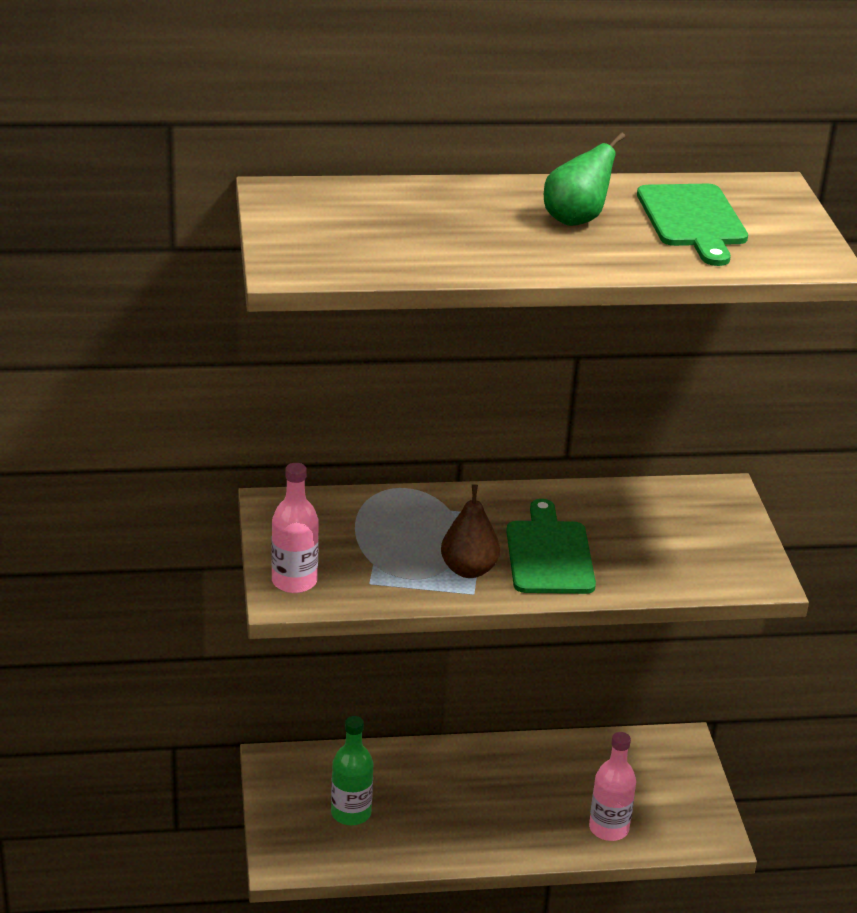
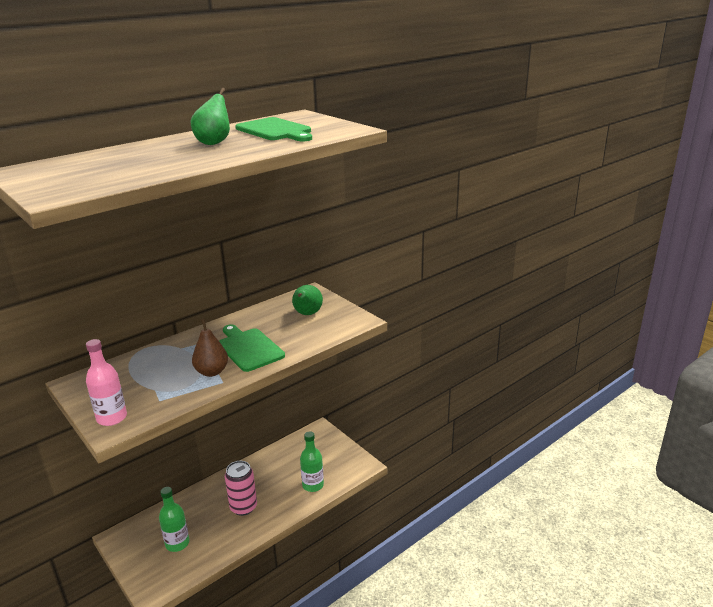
camera: 30 degrees left, 5 degrees down
pink bottle [589,732,636,841] -> green bottle [300,431,324,492]
none -> pink can [225,461,257,516]
none -> green pear [292,285,323,315]

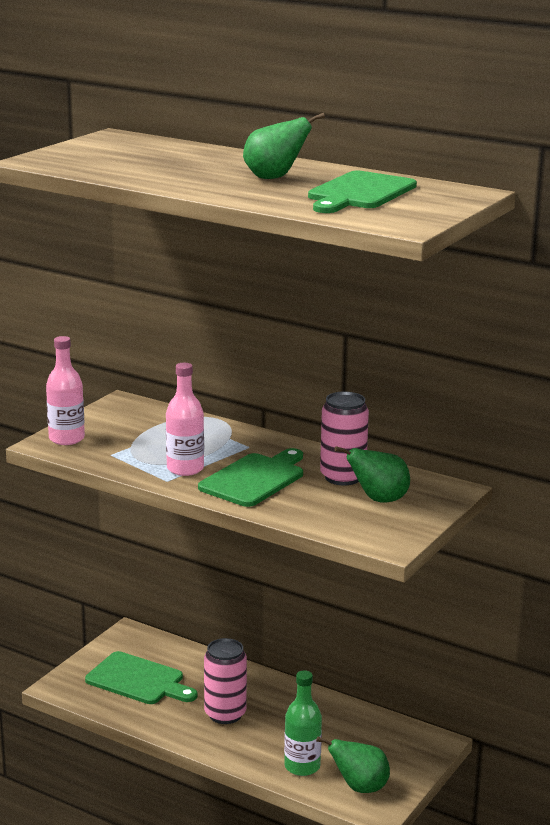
camera: 70 degrees right, 5 degrees down
green bottle [159,487,189,552] -> green cutting board [85,651,197,704]
brown pear [192,319,228,377] -> pink bottle [166,363,204,476]
none -> green pear [316,736,390,793]
none -> pink can [320,392,369,486]

